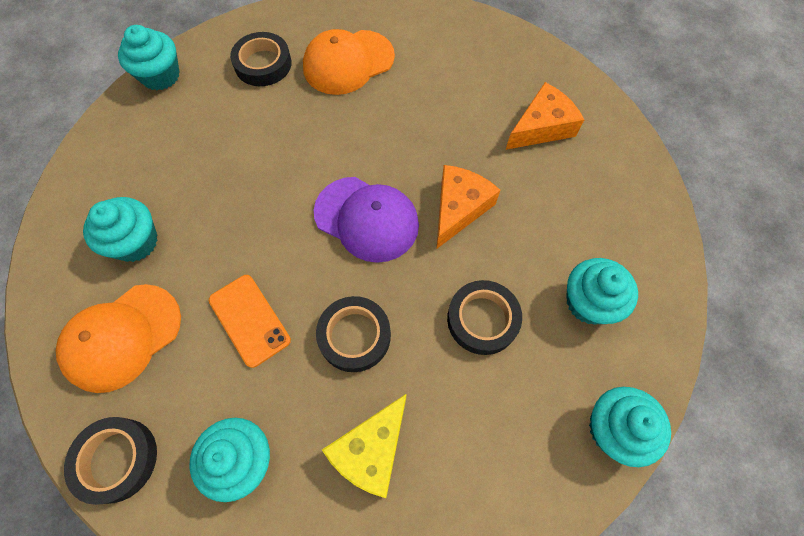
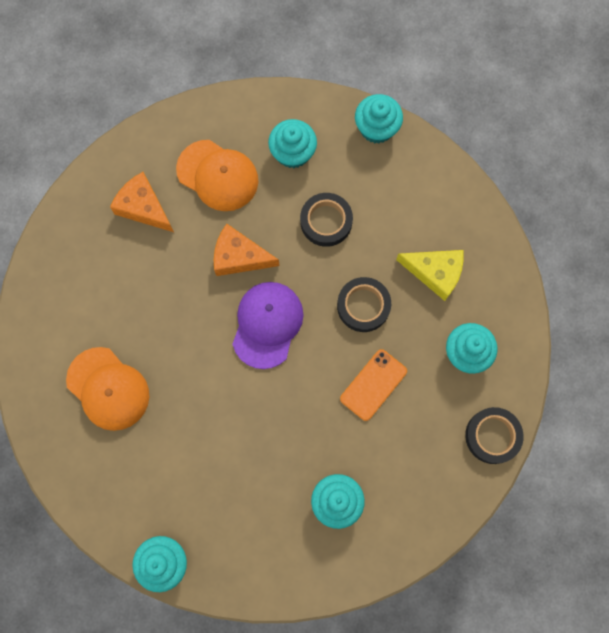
camera: 105 degrees left, 10 degrees up
orange cap [56,284,181,393] -> orange cap moved to [176,140,258,211]
black tape [230,32,292,86] -> none

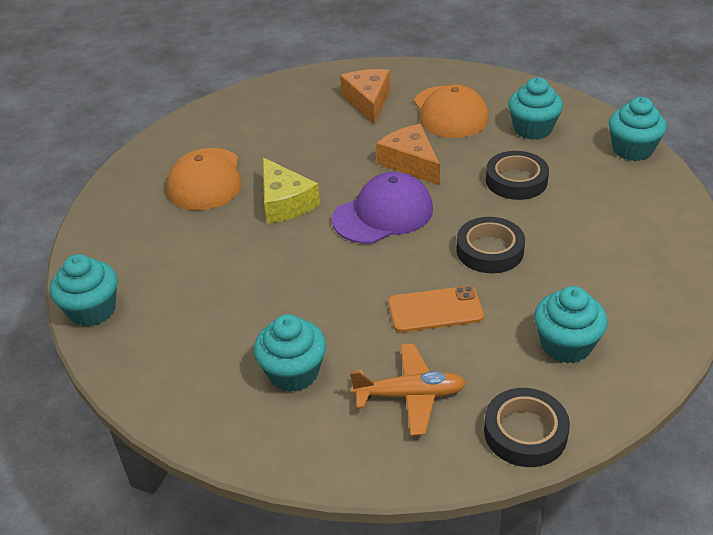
camera: 45 degrees right, 35 degrees down
yellow cheese [396,250,464,301] -> yellow cheese moved to [263,157,320,224]
none -> orange plane [350,344,466,436]

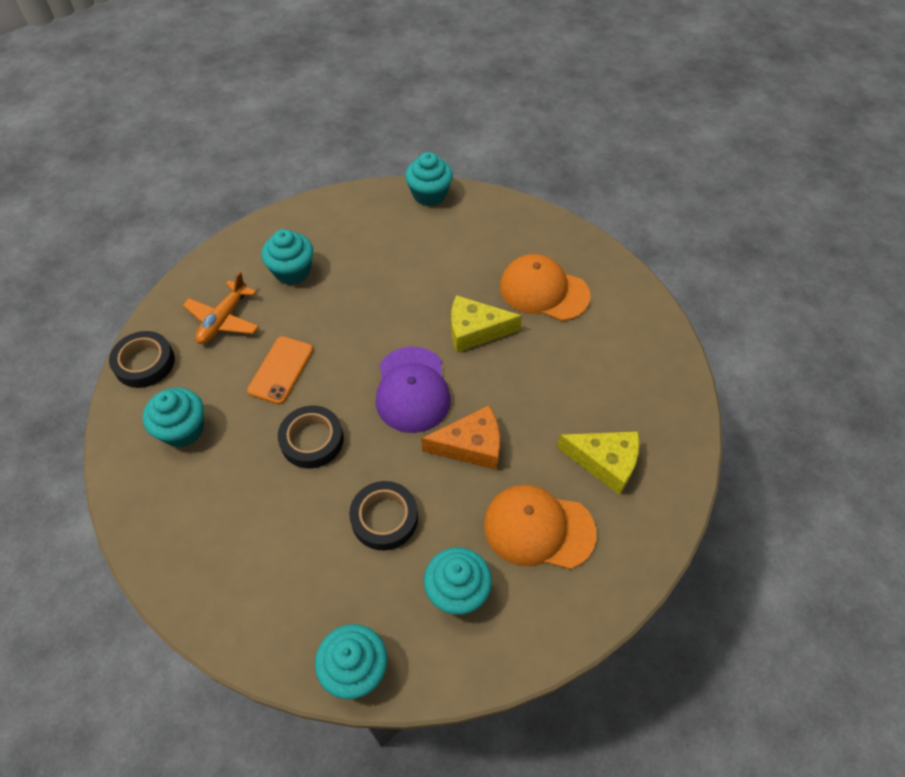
camera: 115 degrees right, 15 degrees up
orange cheese [340,69,390,125] -> yellow cheese [557,431,639,495]

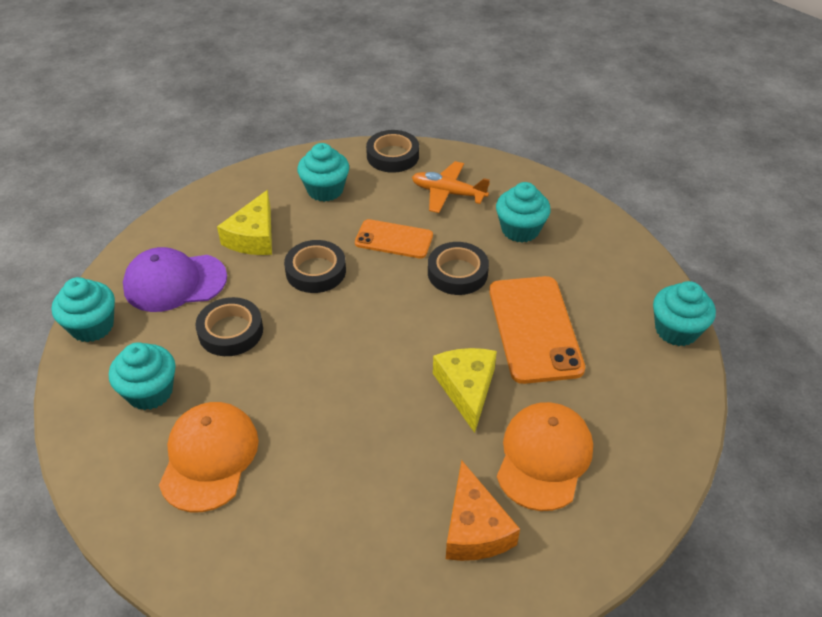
camera: 85 degrees right, 10 degrees down
purple cap [376,346,451,433] -> purple cap moved to [123,247,227,312]
orange cheese [421,405,500,470] -> orange cheese moved to [446,460,520,561]
yellow cheese [557,431,639,495] -> yellow cheese moved to [217,190,272,255]
none -> black tape [428,242,489,295]
none -> orange phone [489,276,585,384]

